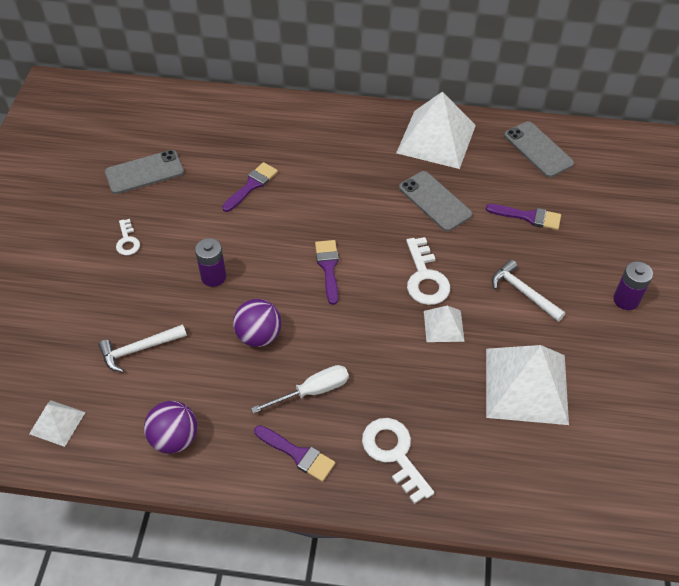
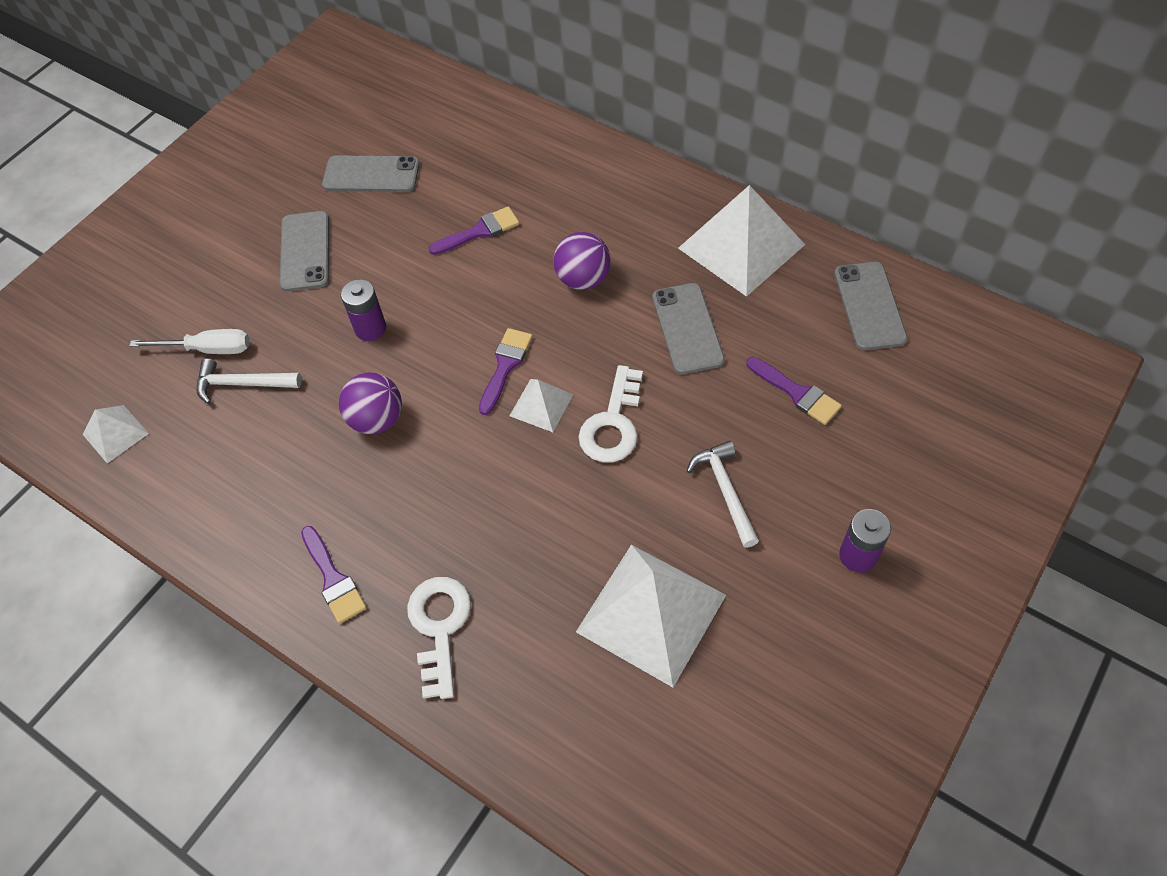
camera: 30 degrees right, 5 degrees up
white key [116,219,140,255] -> grey phone [280,211,329,292]
purple ball [144,401,197,454] -> purple ball moved to [553,232,611,290]
white screwdriver [251,365,349,414] -> white screwdriver moved to [129,329,250,354]
white pyramid [424,306,465,342] -> white pyramid moved to [509,379,574,432]

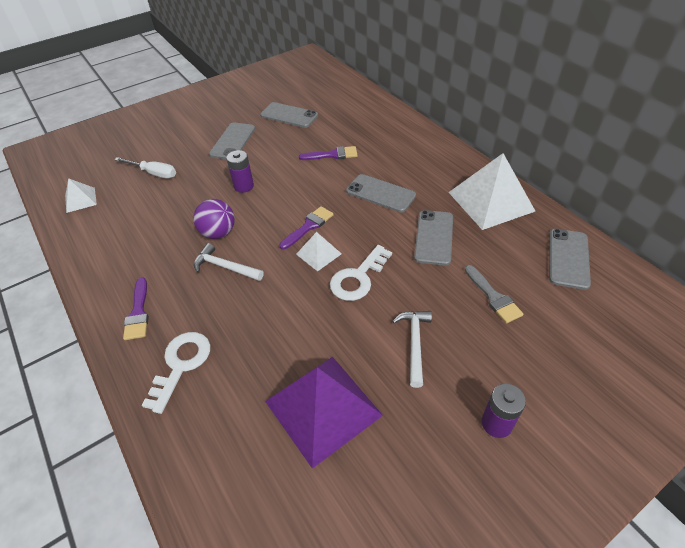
camera: 20 degrees right, 10 degrees down
white hammer [196,358,301,404] -> white hammer moved to [194,243,264,281]
purple ball [553,232,611,290] -> grey phone [346,174,416,213]
white pyramid [576,545,726,687] -> purple pyramid [265,357,383,469]
purple brush [746,356,842,425] -> grey brush [465,265,524,324]

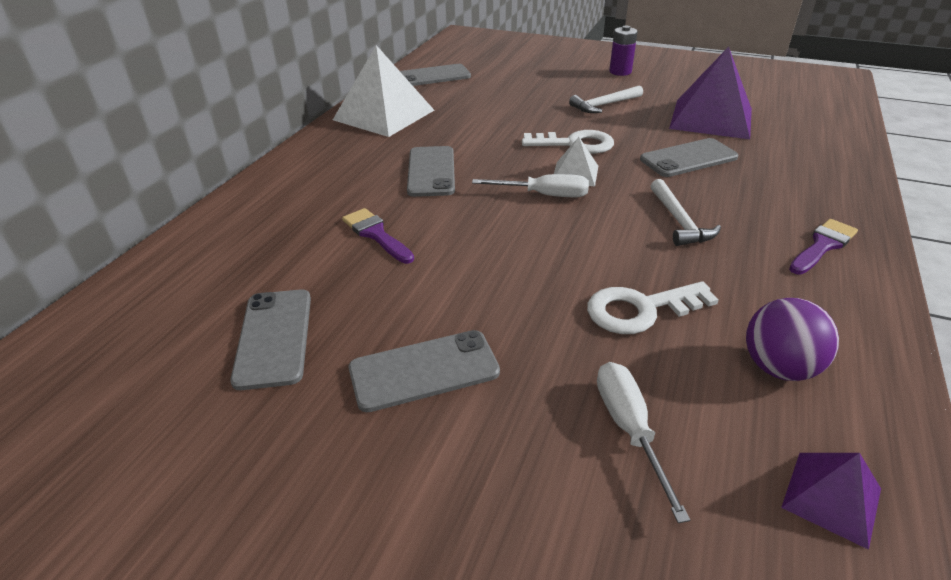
camera: 125 degrees left, 10 degrees down
white pyramid [65,178,97,213] -> purple pyramid [781,453,881,550]
white key [142,332,210,414] -> white key moved to [587,281,719,334]
purple ball [193,199,235,239] -> purple ball moved to [746,298,839,381]
purple battery [226,150,254,193] -> none
purple brush [279,206,334,250] -> white screwdriver [472,174,589,197]
grey phone [414,210,453,266] -> grey phone moved to [640,138,739,177]
grey brush [465,265,524,324] -> none

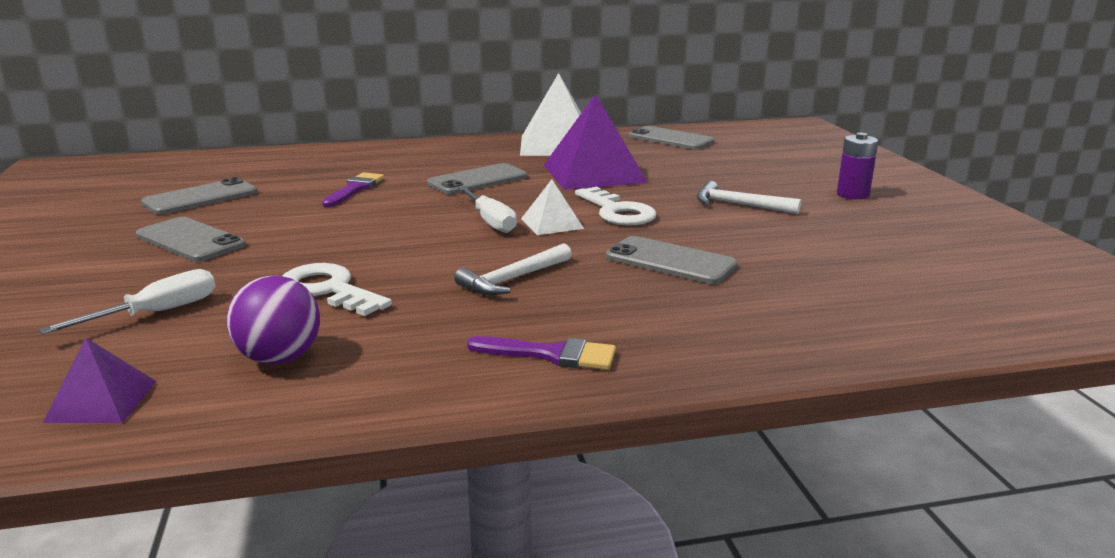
camera: 55 degrees right, 15 degrees down
purple pyramid [669,47,752,139] -> purple pyramid moved to [544,94,648,190]

